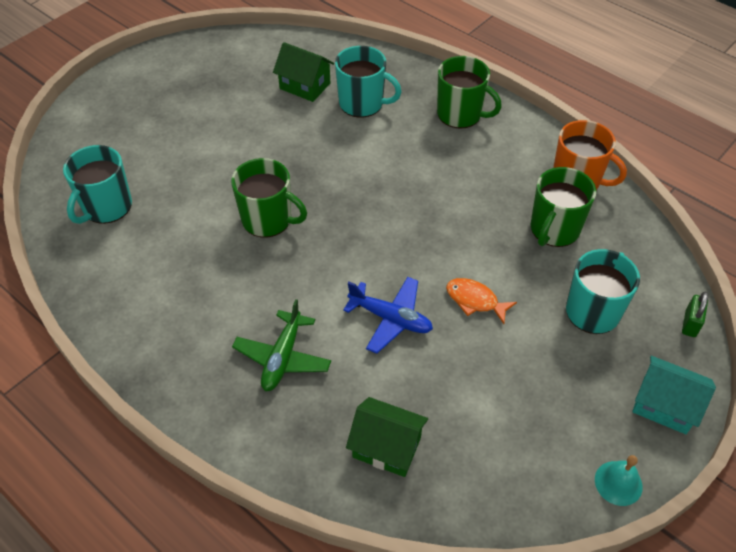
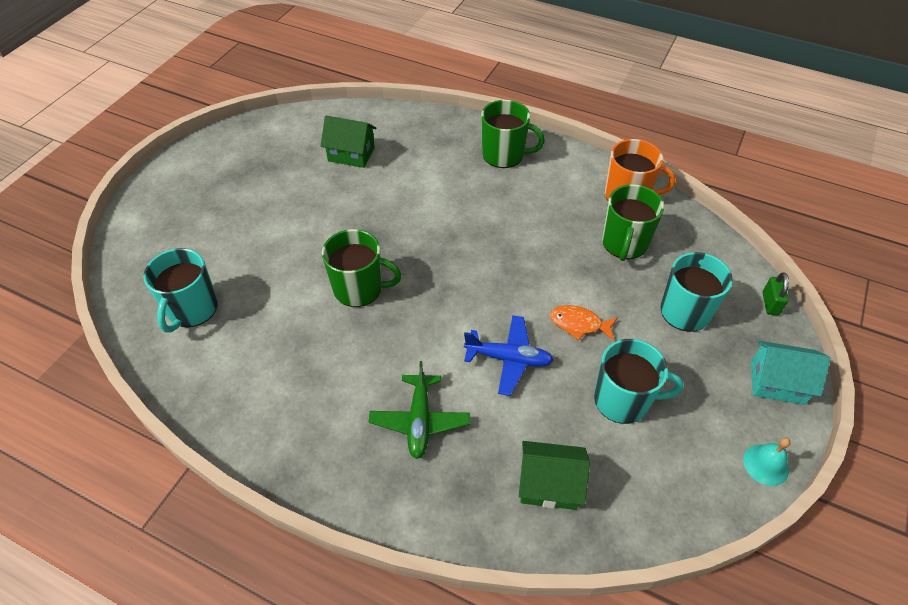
camera: 15 degrees left, 0 degrees up
turquoise mug [335,46,402,118] -> turquoise mug moved to [594,339,684,424]

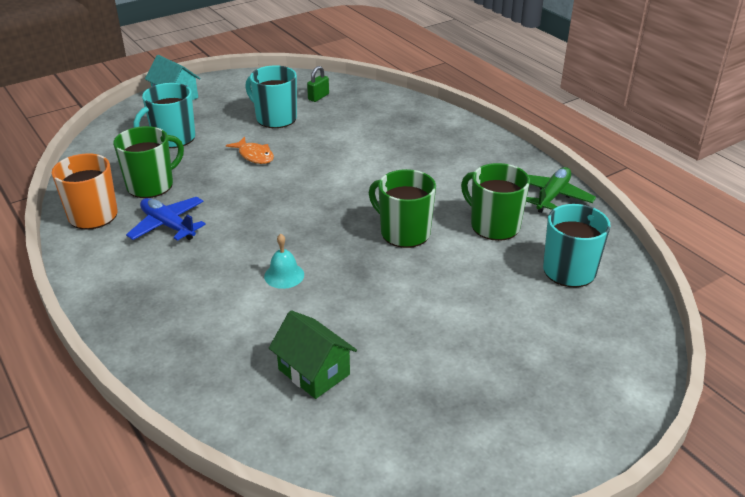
camera: 150 degrees left, 15 degrees down
green plane [369,361,470,459] -> green plane moved to [526,167,596,213]
blue plane [464,315,553,396] -> blue plane moved to [126,197,206,241]
green mug [481,100,545,168] -> green mug moved to [461,163,530,241]
green house [519,441,590,510] -> none
turquoise bell [743,438,791,486] -> turquoise bell moved to [264,234,304,289]
green padlock [762,272,789,315] -> green padlock moved to [307,66,329,102]

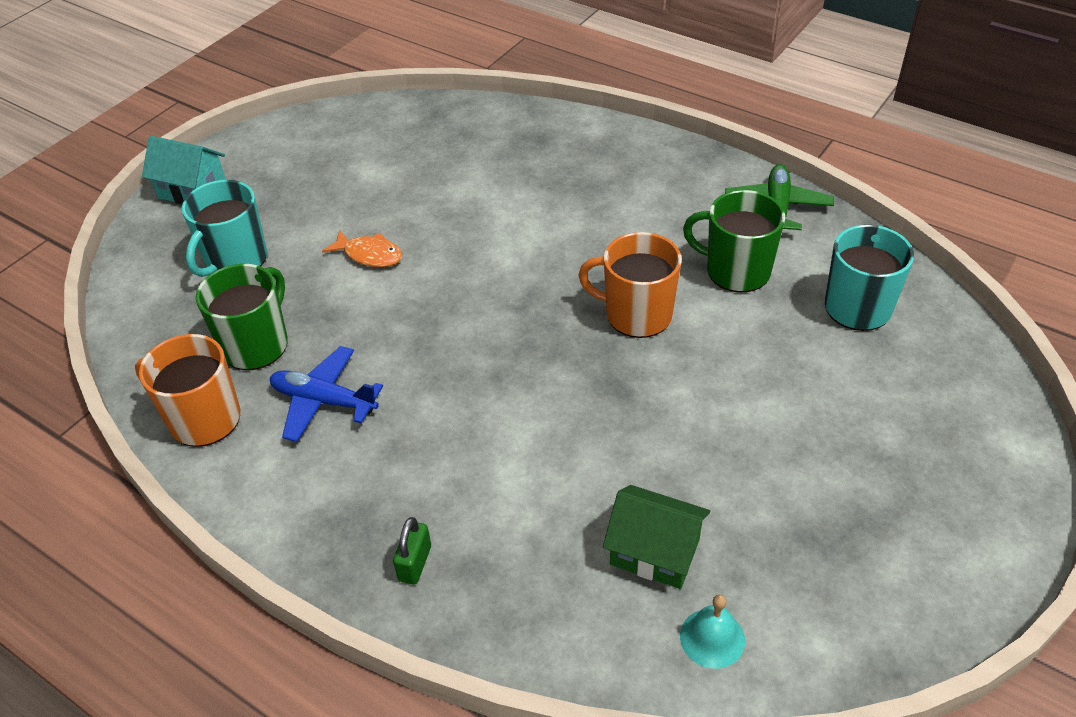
camera: 20 degrees left, 10 degrees up
turquoise mug [245,65,297,128] -> none
turquoise bell [264,234,304,289] -> turquoise bell moved to [680,594,745,669]
green padlock [307,66,329,102] -> green padlock moved to [393,517,431,585]
green mug [369,169,436,248] -> orange mug [578,232,682,338]

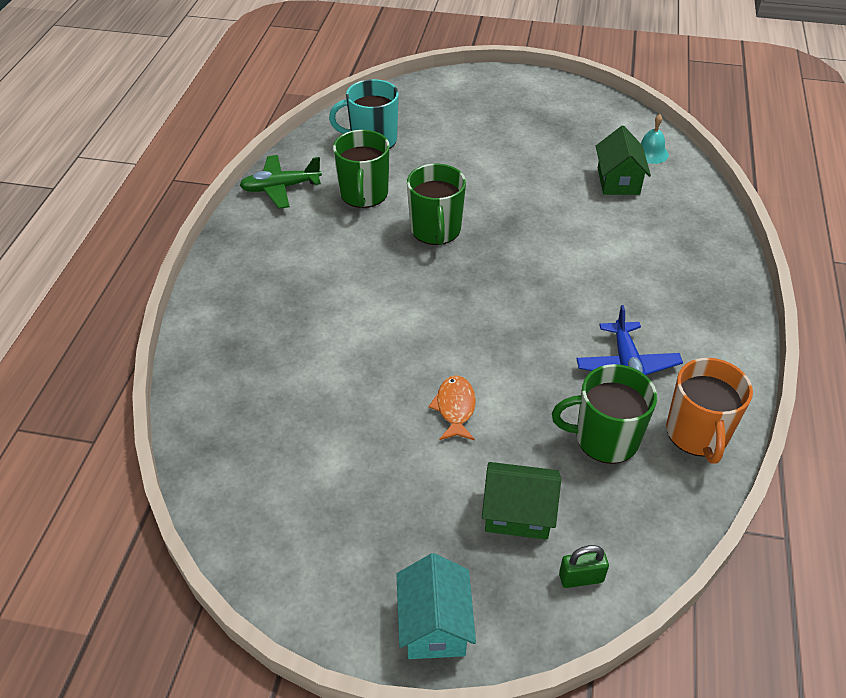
camera: 115 degrees left, 0 degrees up
turquoise mug [182,180,267,277] -> green house [482,462,561,540]
green padlock [393,517,431,585] -> green padlock moved to [559,545,609,588]
orange mug [578,232,682,338] -> green mug [407,164,466,245]

